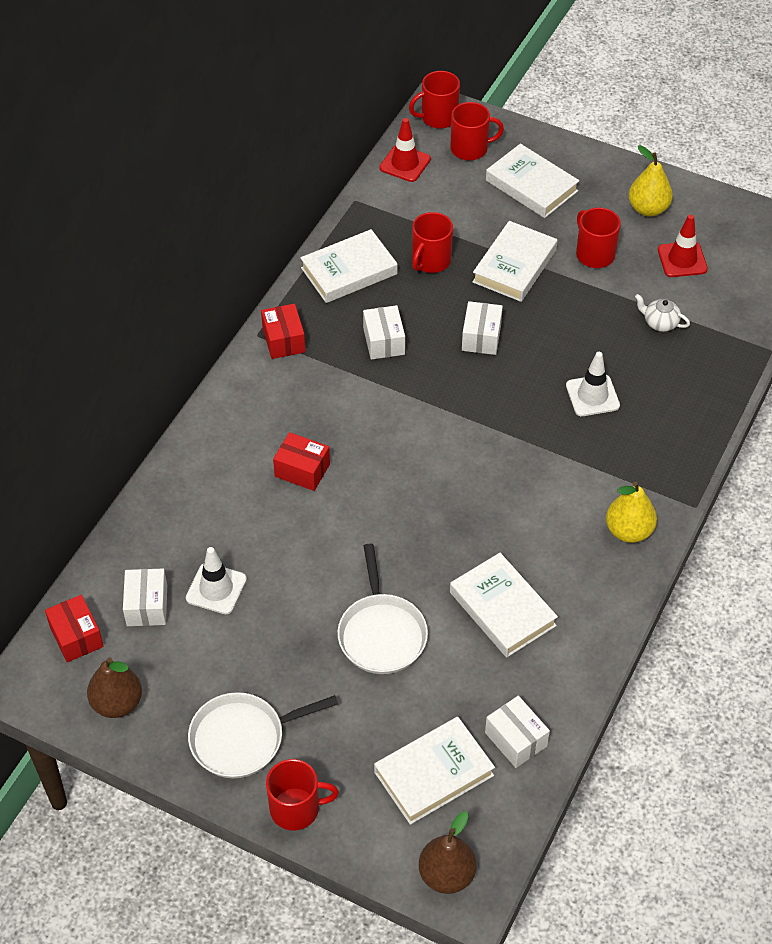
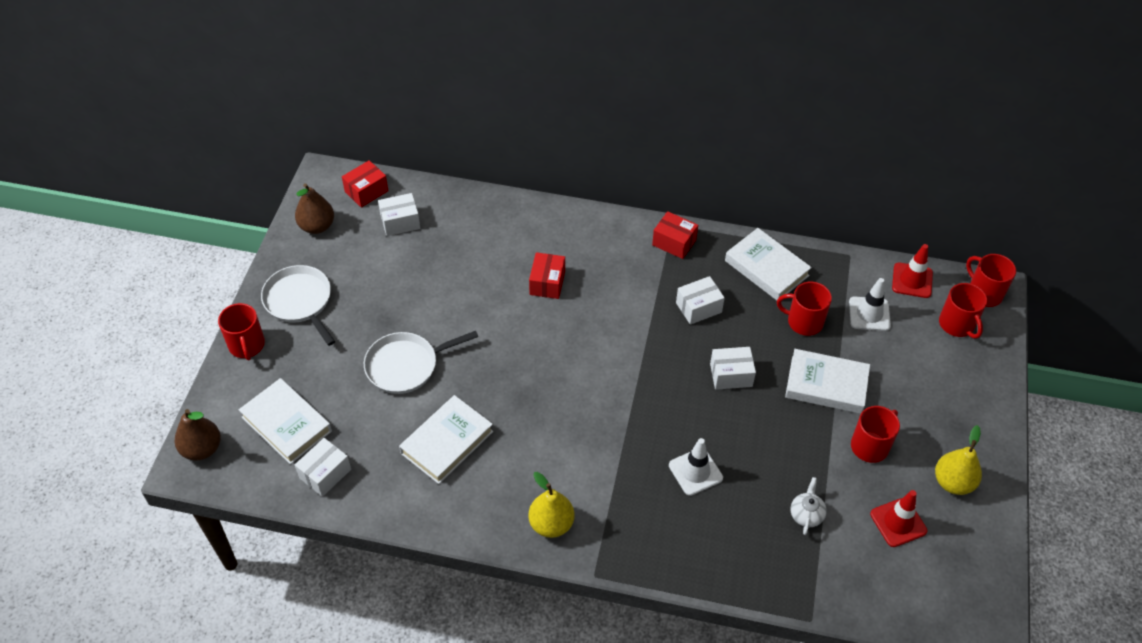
camera: 75 degrees right, 0 degrees up
white traffic cone [186,547,247,614] -> white traffic cone moved to [849,278,891,331]
red box [261,304,305,359] -> red box turned 60 degrees clockwise [652,211,698,259]
white book [486,144,580,218] -> none

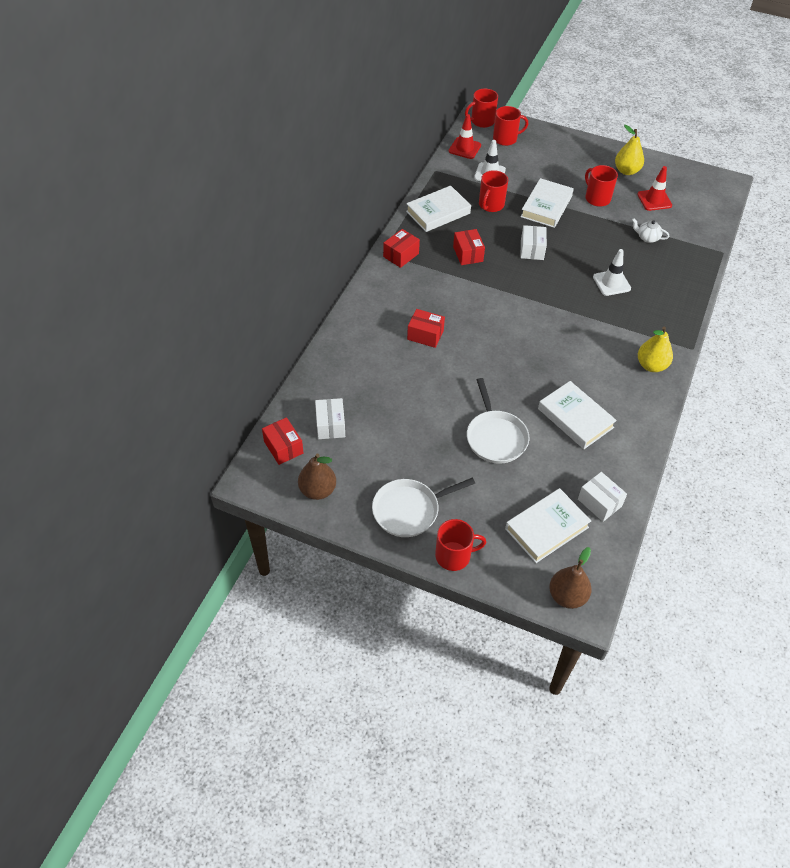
camera: 80 degrees left, 0 degrees up
white box [676,276,725,325] -> red box [453,229,485,265]

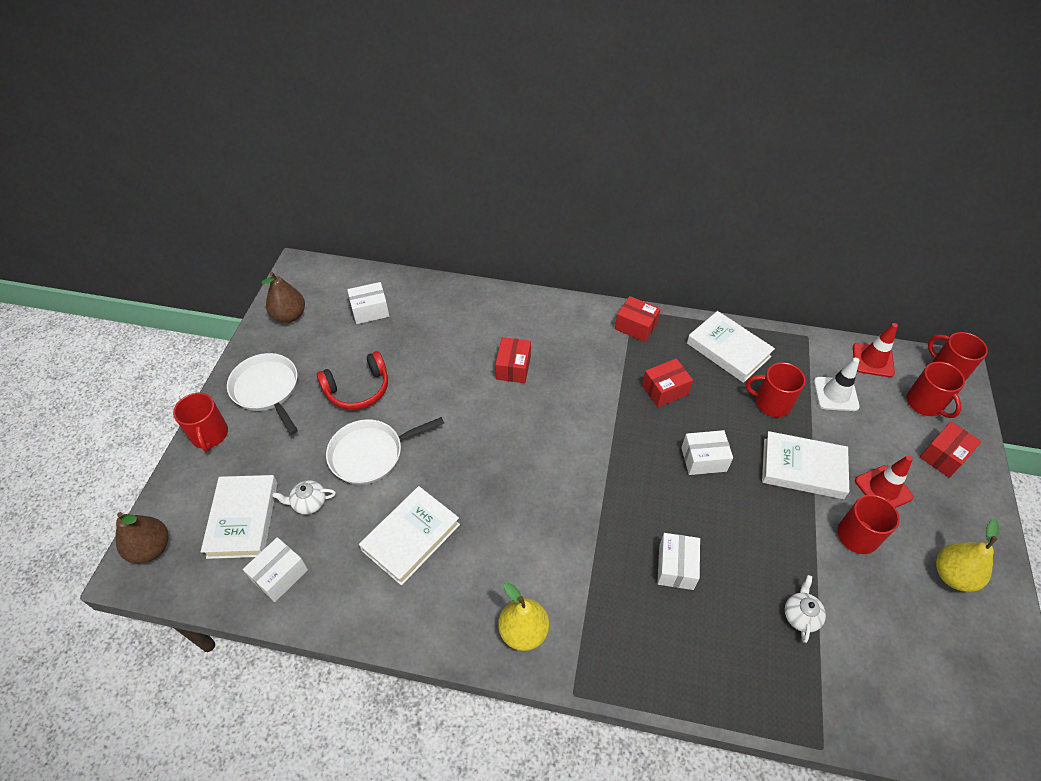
camera: 80 degrees right, 0 degrees up
red box [262,417,303,465] -> red box moved to [920,422,982,478]
white book [505,488,591,563] -> white book turned 45 degrees clockwise [201,475,277,559]
white traffic cone [593,249,631,296] -> white box [657,533,700,590]
red traffic cone [637,166,672,211] -> red traffic cone moved to [855,455,914,508]
none -> white teapot [273,480,336,515]
none -> red headphones [317,351,388,410]

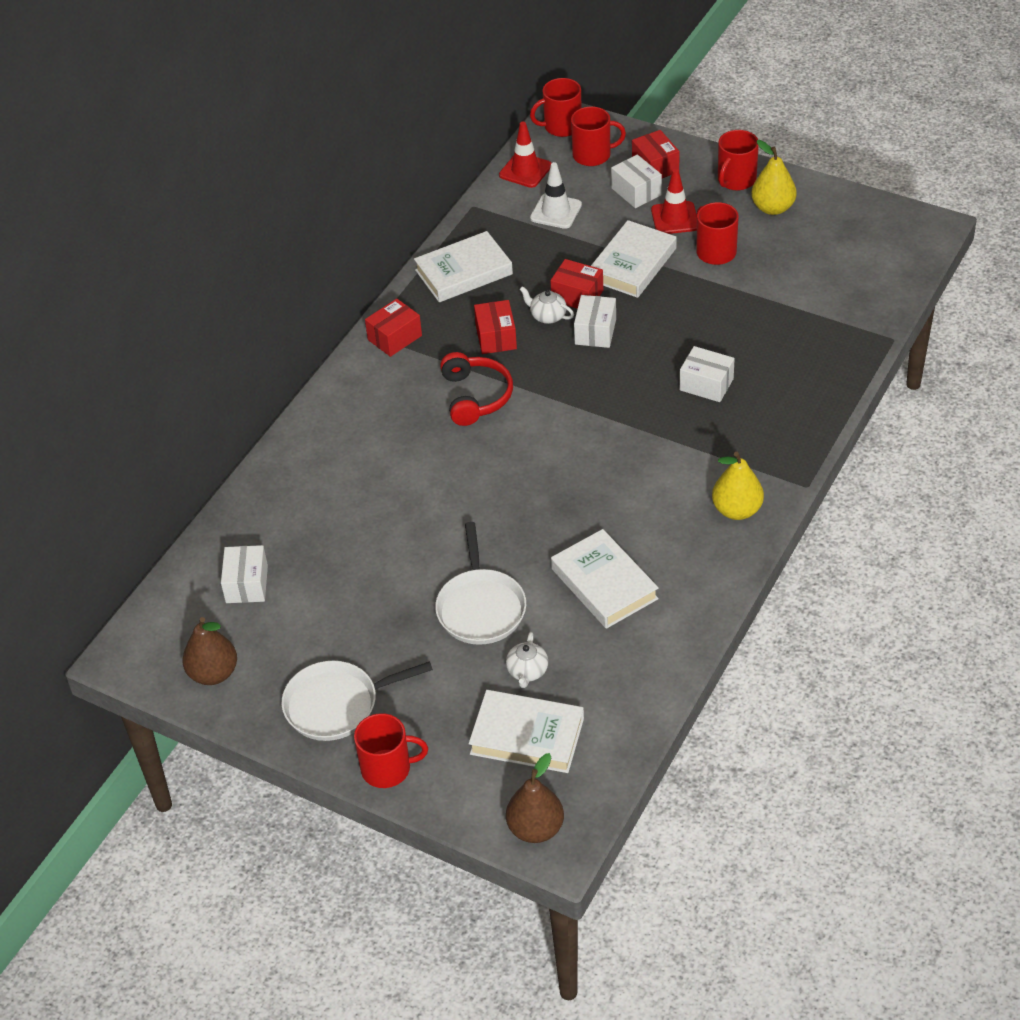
camera: 70 degrees left, 5 degrees down
white box [243,537,308,602] -> white box moved to [611,155,662,208]
red headphones [317,351,388,410] -> red headphones moved to [440,352,513,426]
red box [495,337,531,383] -> red box moved to [550,259,603,309]
red mug [746,362,806,417] -> red mug moved to [718,130,759,190]
white teapot [785,575,826,643] -> white teapot moved to [520,286,574,324]

